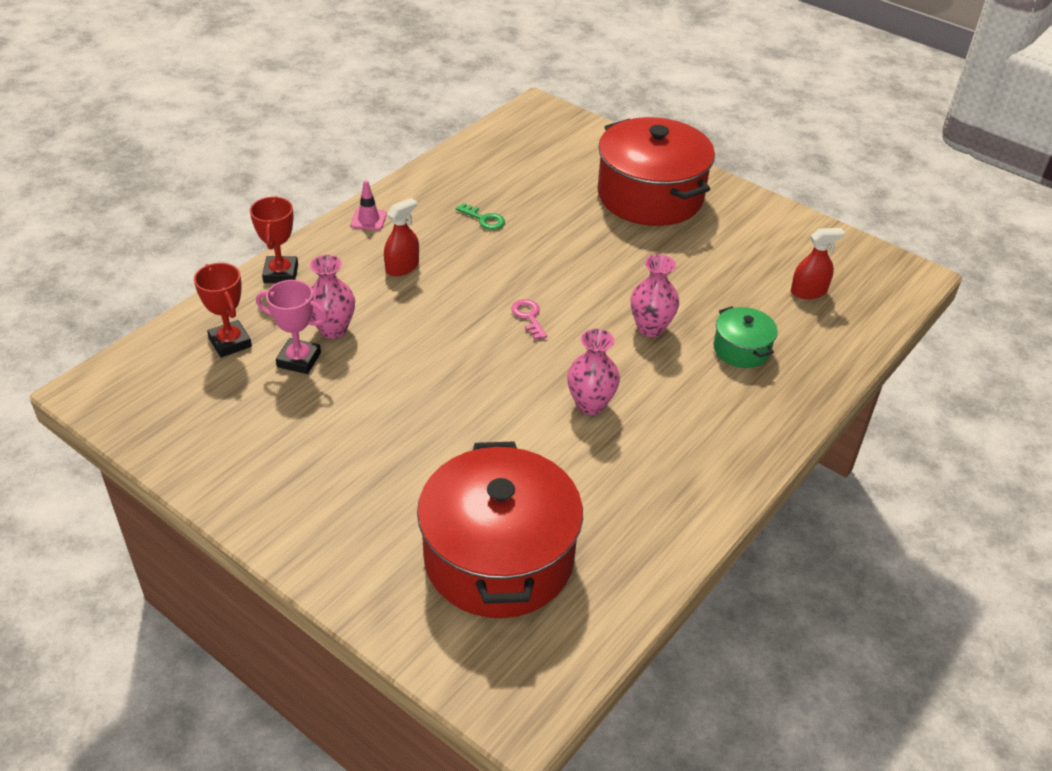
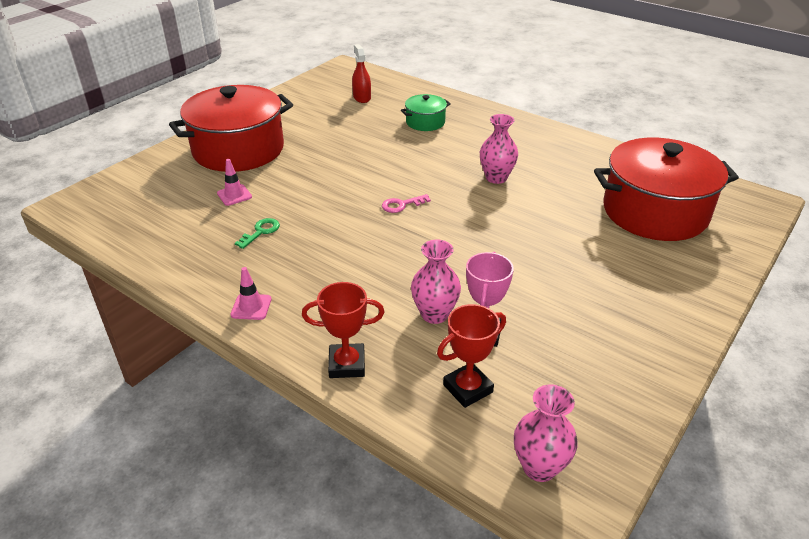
camera: 90 degrees left, 5 degrees down
red spray bottle [384,198,419,276] -> none
pink vase [631,254,680,337] -> pink vase moved to [514,384,578,482]
none -> pink traffic cone [217,159,252,206]

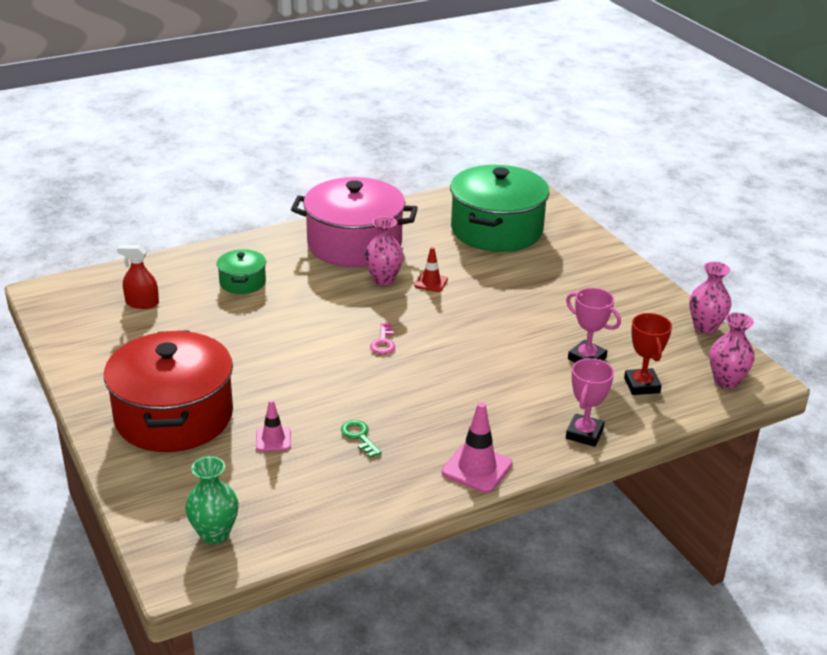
camera: 65 degrees left, 5 degrees down
pink traffic cone [230,267,272,320] -> pink traffic cone [442,402,513,493], size x1.61
red trophy [302,282,385,378] -> pink trophy [566,358,614,447]
pink vase [411,239,461,324] -> pink vase moved to [689,262,732,334]
red pot [594,138,739,241] -> green pot [450,165,550,252]
none -> green vase [185,456,239,544]
none -> pink pot [291,177,418,267]
none -> red traffic cone [414,247,448,292]

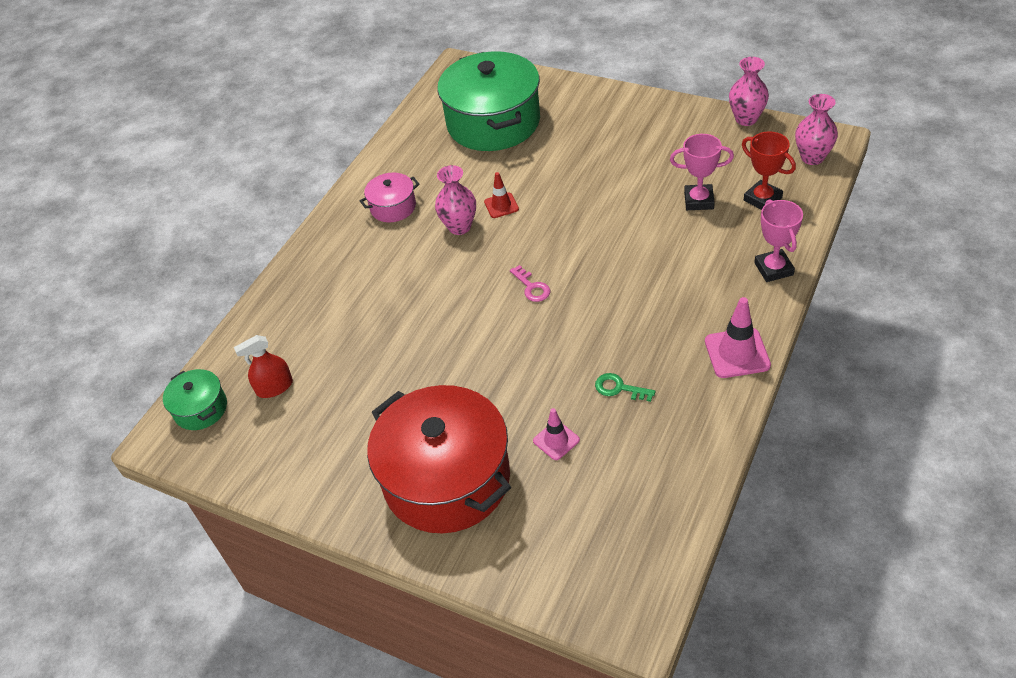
camera: 30 degrees left, 15 degrees up
green vase [185,456,239,544] -> none
green pot [217,249,266,294] -> green pot moved to [163,369,227,430]
pink pot [291,177,418,267] -> pink pot [360,173,419,222], size x0.46

